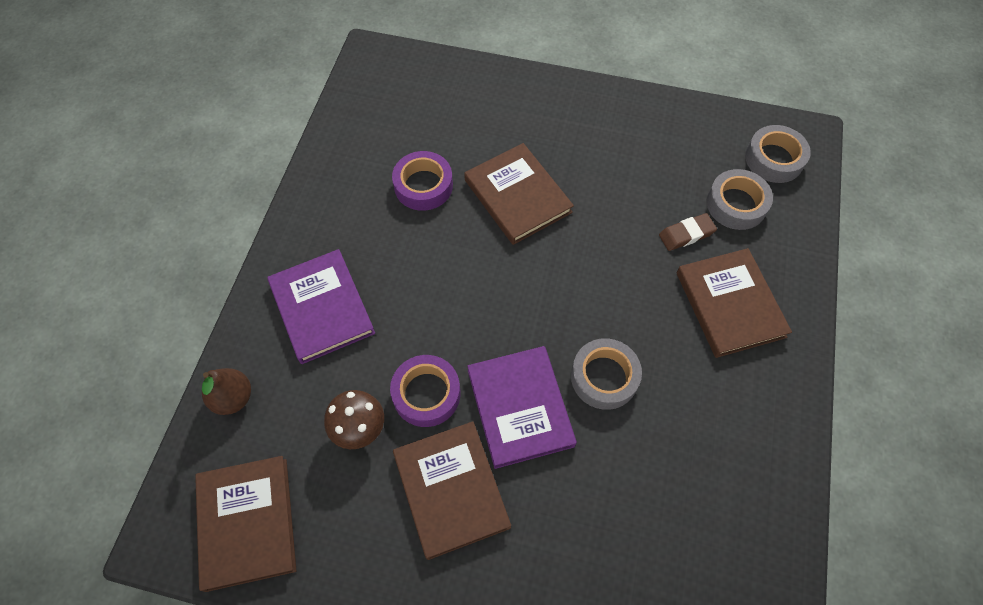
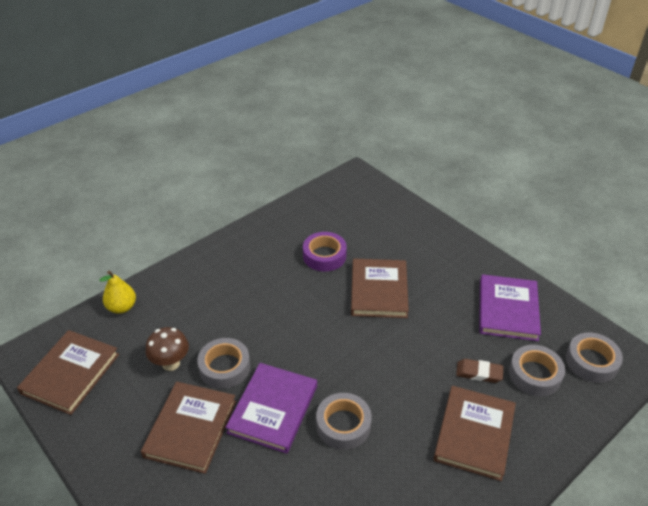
camera: 35 degrees right, 20 degrees down
brown pear [202,368,251,415] -> yellow pear [99,271,136,314]
purple book [267,249,375,364] -> purple book moved to [479,274,541,341]
purple tape [390,355,461,427] -> grey tape [197,338,250,389]

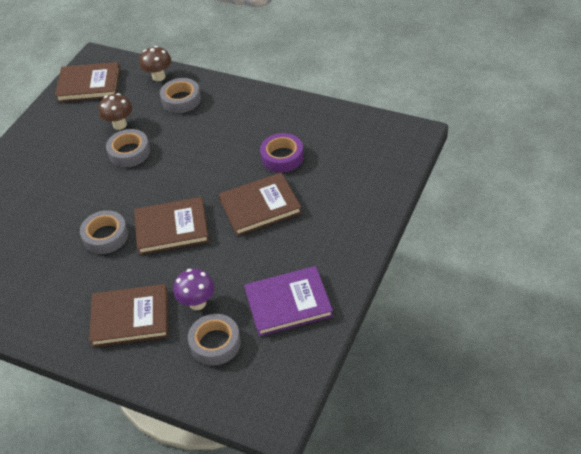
camera: 70 degrees right, 5 degrees up
yellow pear [99,271,136,314] -> brown mushroom [139,46,171,81]
brown book [141,382,236,474] -> brown book moved to [134,197,209,255]
purple book [226,363,317,454] -> none
brown eraser [456,359,503,383] -> purple mushroom [173,269,214,310]
grey tape [566,332,623,383] -> grey tape moved to [160,78,201,113]

